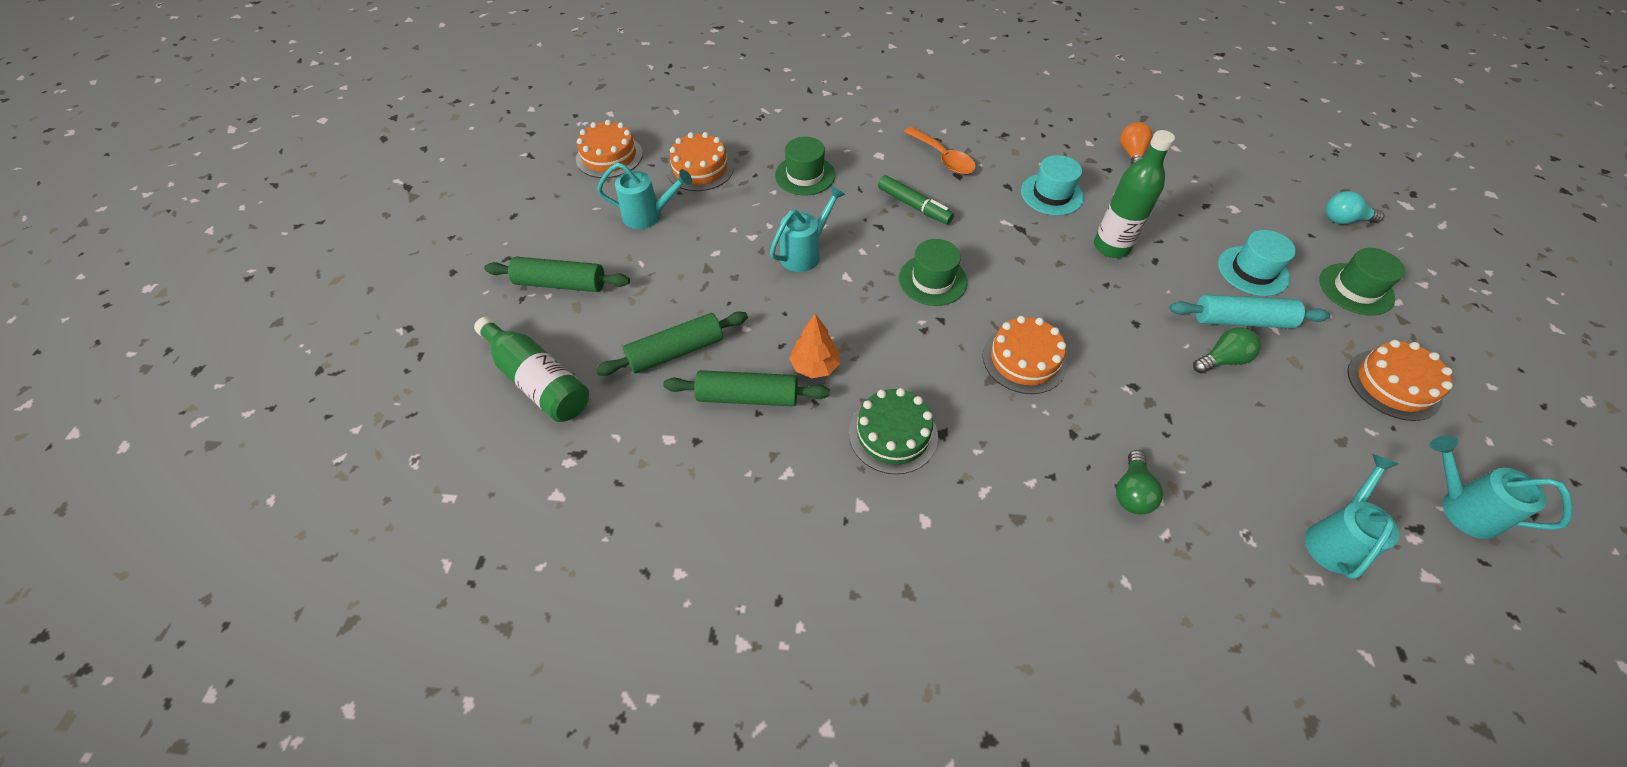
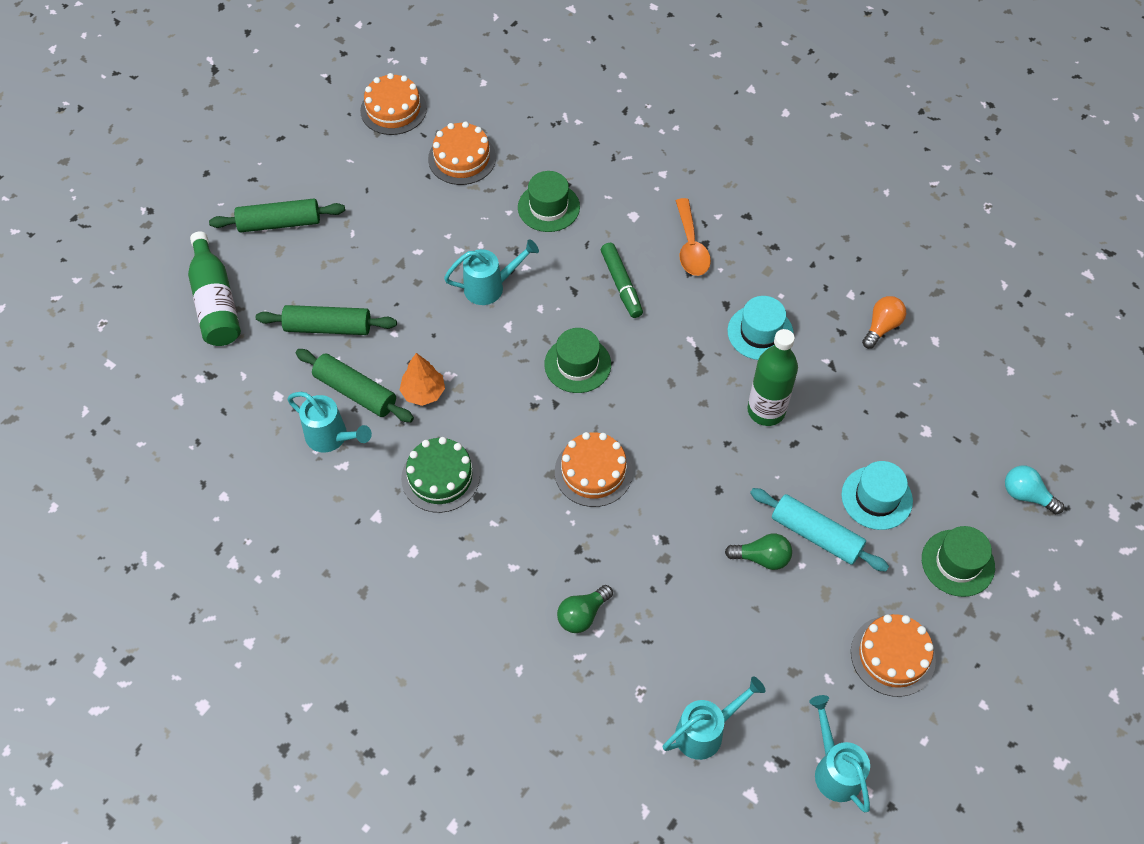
camera: 30 degrees right, 5 degrees up
green rolling pin [484,257,630,292] -> green rolling pin turned 45 degrees counterclockwise [209,199,345,232]
turquoise watering can [597,163,692,229] -> turquoise watering can moved to [287,392,372,452]

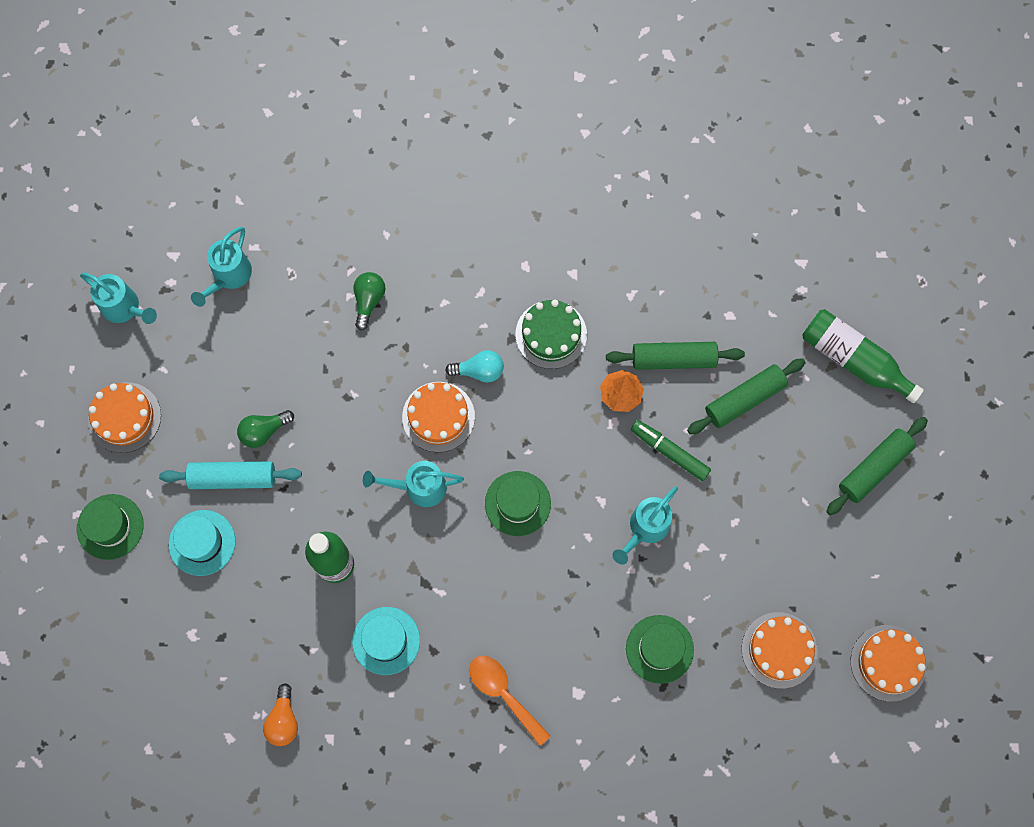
camera: 145 degrees right, 15 degrees up
turquoise watering can [287,392,372,452] -> turquoise watering can moved to [363,461,464,507]
green marker [601,243,643,318] -> green marker moved to [631,420,711,481]
turquoise light bulb [1005,465,1064,514] -> turquoise light bulb moved to [445,350,504,383]

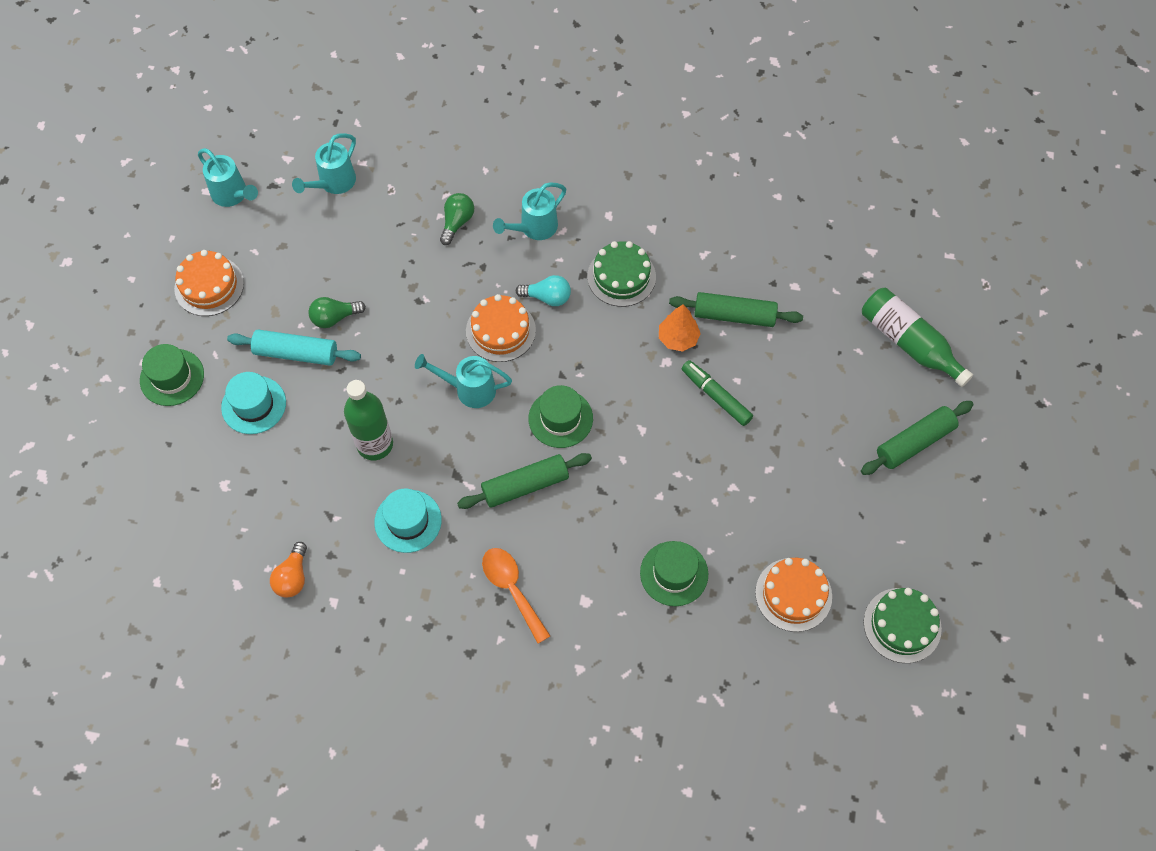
camera: 10 degrees right, 10 degrees down
turquoise watering can [612,486,678,565] -> turquoise watering can moved to [493,182,566,240]
green rolling pin [687,358,806,435] -> green rolling pin moved to [457,453,592,509]
orange cake [851,625,927,702] -> green cake [864,588,942,663]

